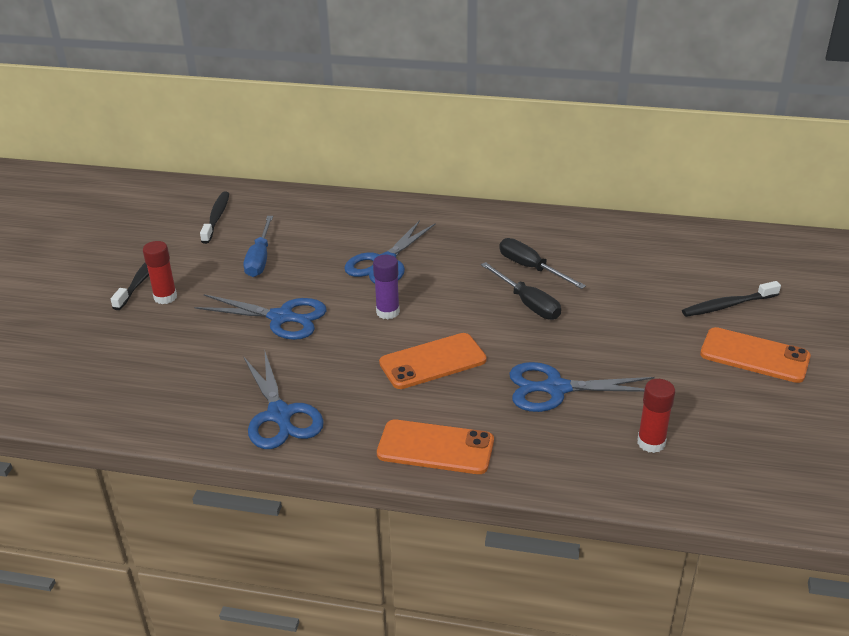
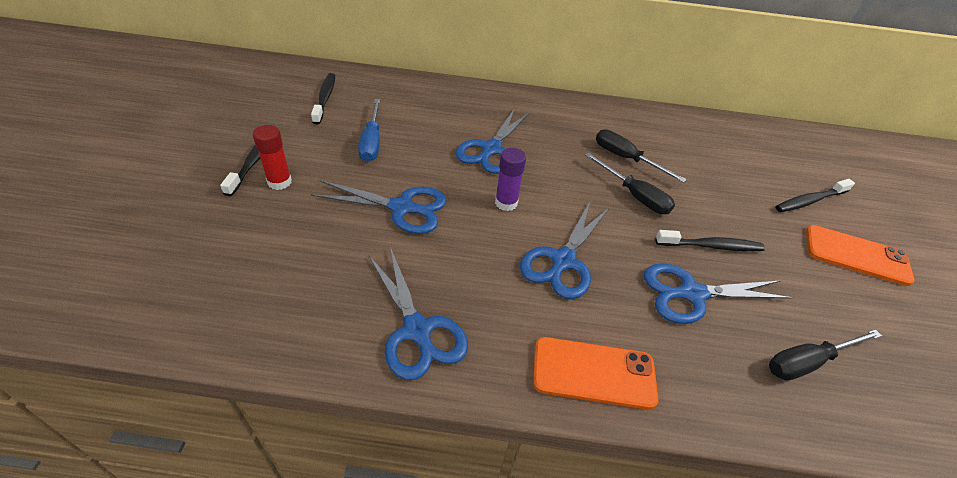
camera: 10 degrees left, 10 degrees up
orange phone [379,333,487,389] -> blue scissors [520,202,609,299]
red glue stick [637,379,675,453] -> black screwdriver [769,330,882,381]
none -> black toothbrush [655,230,765,251]

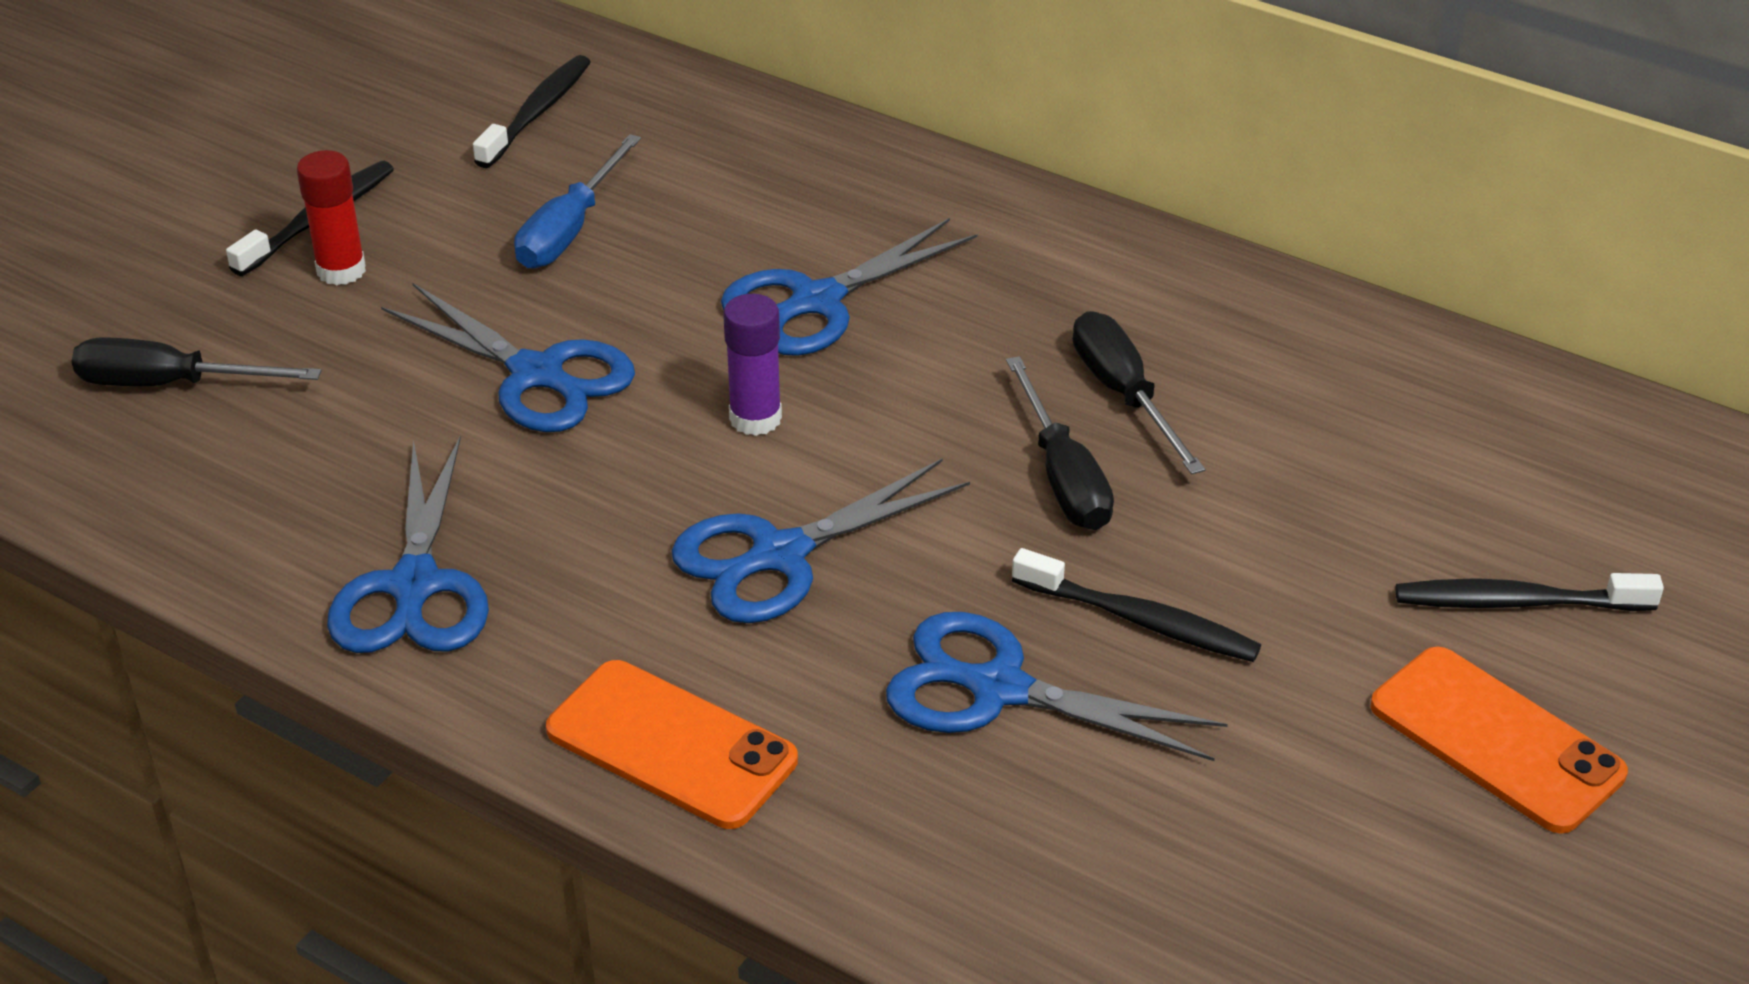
camera: 30 degrees right, 5 degrees down
black screwdriver [769,330,882,381] -> black screwdriver moved to [71,337,322,386]

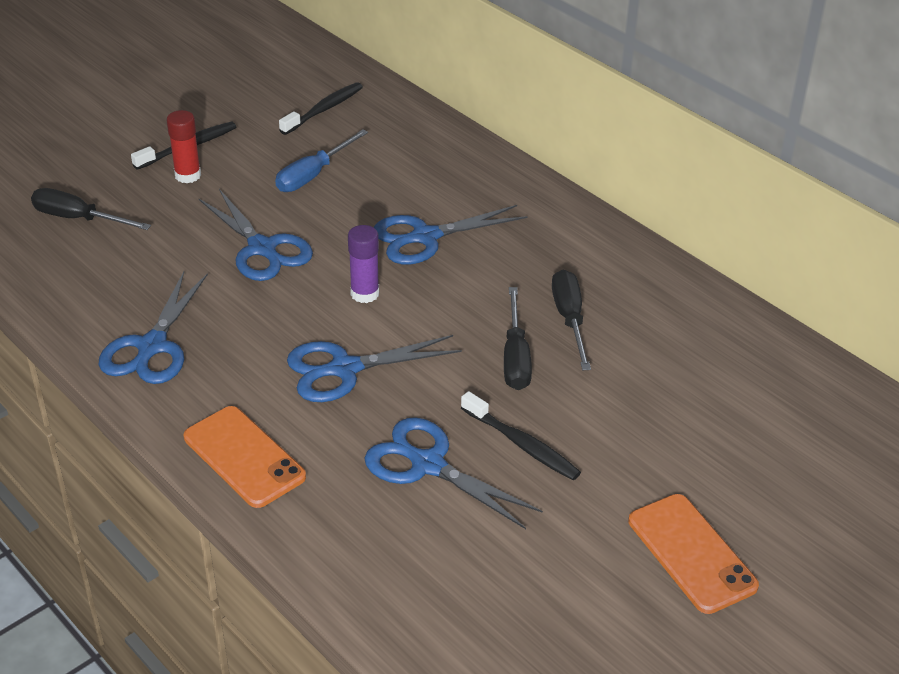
camera: 15 degrees right, 0 degrees up
black toothbrush [1395,573,1664,611] -> none

